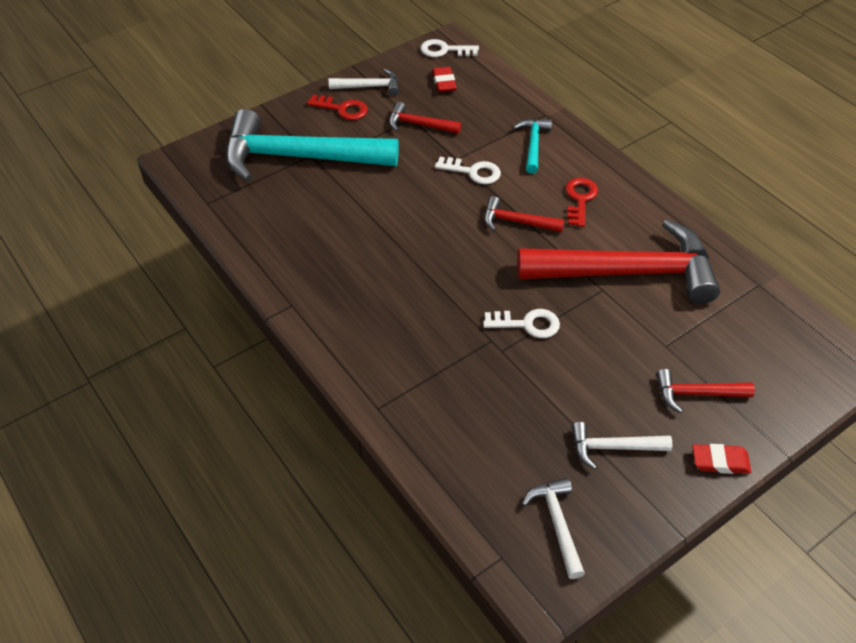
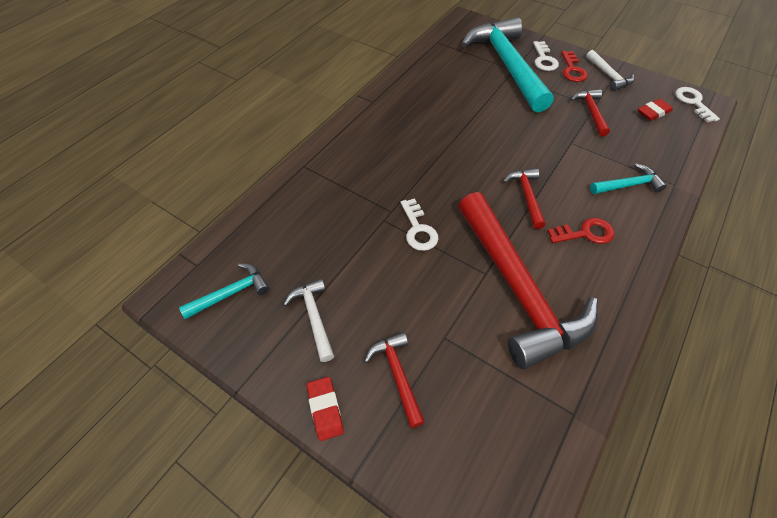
camera: 70 degrees right, 5 degrees up
white key [435,157,501,184] -> white key moved to [533,41,559,71]
white hammer [522,478,585,579] -> turquoise hammer [179,263,269,319]

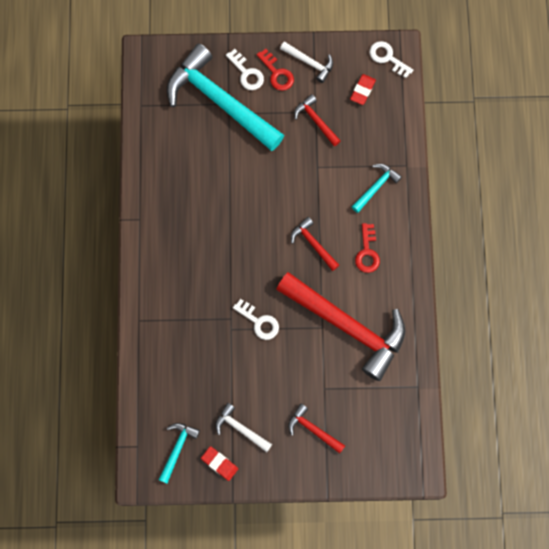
camera: 35 degrees left, 20 degrees up
red eraser [307,377,344,441] -> red eraser moved to [201,446,238,481]
red key [548,218,614,244] -> red key turned 135 degrees clockwise [355,223,380,273]

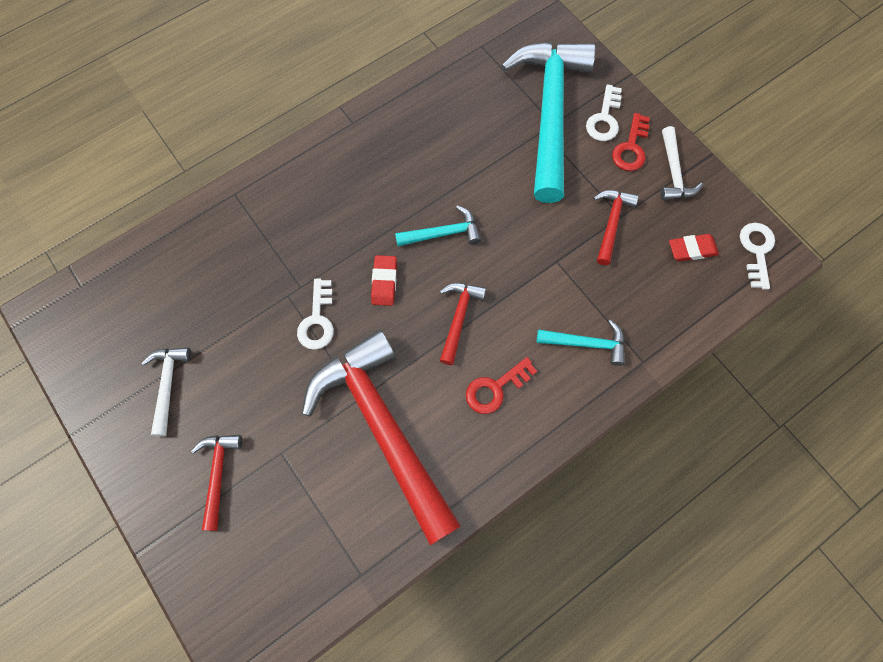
camera: 55 degrees right, 5 degrees down
turquoise hammer [158,423,200,484] -> turquoise hammer moved to [395,205,481,246]
red eraser [201,446,238,481] -> red eraser moved to [371,255,397,306]
red hammer [276,272,405,381] -> red hammer turned 150 degrees clockwise [302,330,461,545]

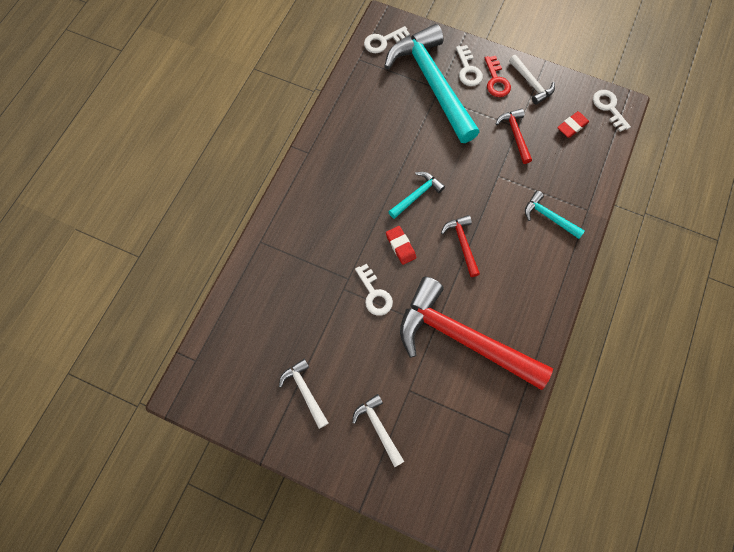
camera: 30 degrees left, 0 degrees up
red hammer [191,435,242,531] -> white hammer [352,394,404,467]
red key [466,357,537,414] -> none
turquoise hammer [537,320,625,366] -> turquoise hammer turned 120 degrees counterclockwise [525,191,585,239]
none -> white key [364,26,410,53]

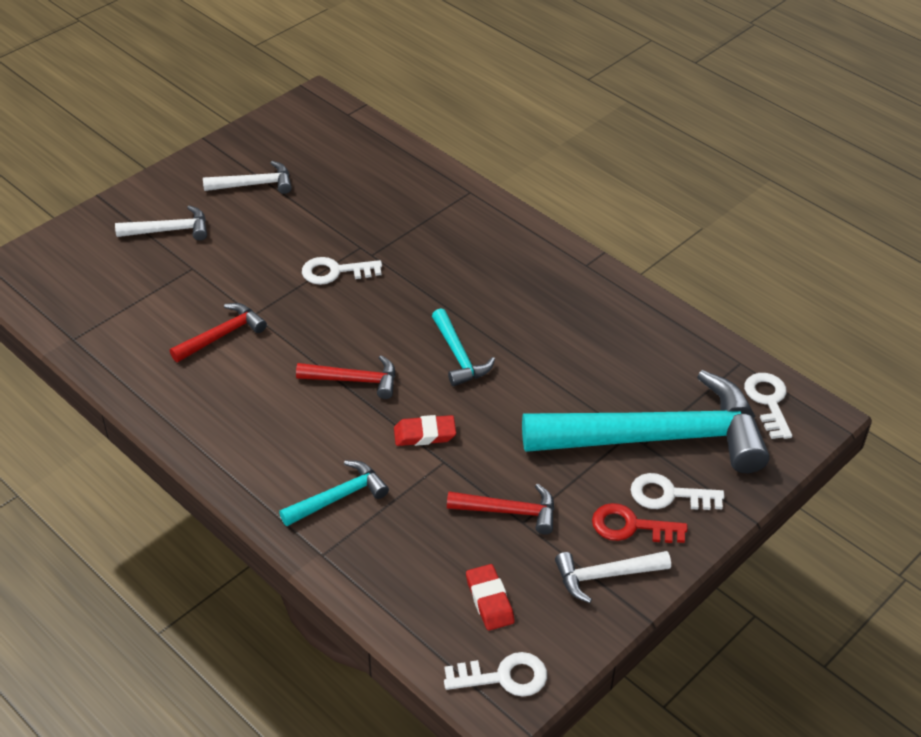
camera: 110 degrees right, 25 degrees down
red eraser [386,226,416,265] -> red eraser moved to [394,415,456,446]
red hammer [400,277,553,390] -> red hammer [170,303,267,362], size x0.44

